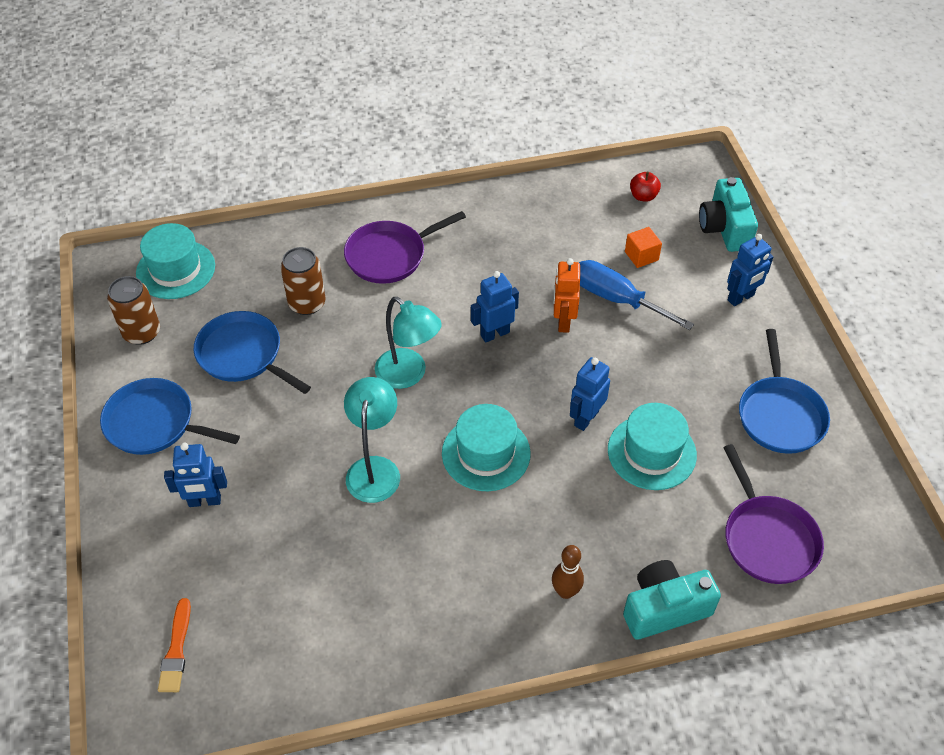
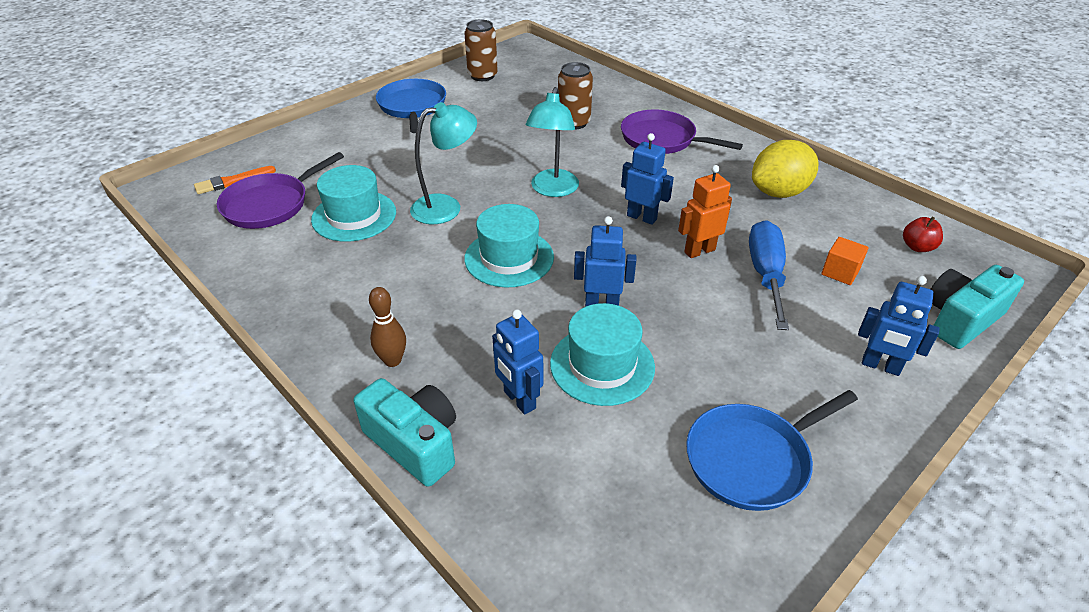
camera: 60 degrees right, 10 degrees down
turquoise hat [136,223,215,299] -> turquoise hat moved to [311,165,396,242]
blue robot [164,443,227,507] -> blue robot moved to [492,309,543,415]
blue pan [194,311,311,394] -> none
purple pan [723,444,824,584] -> purple pan moved to [217,152,344,229]
none -> yellow lemon [752,140,818,198]

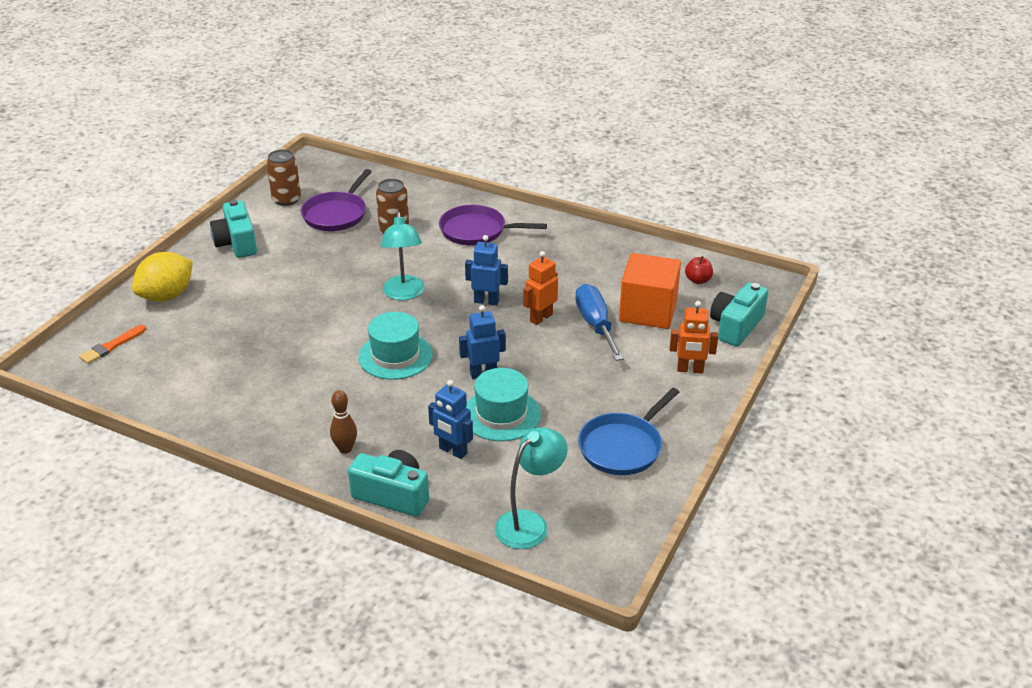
camera: 20 degrees left, 5 degrees down
purple pan [217,152,344,229] -> purple pan moved to [301,169,372,231]
turquoise hat [311,165,396,242] -> none
blue pan [376,79,446,133] -> turquoise camera [210,200,257,258]
turquoise lamp [410,102,477,224] -> turquoise lamp moved to [495,427,568,549]
yellow lemon [752,140,818,198] -> yellow lemon moved to [132,252,193,302]
orange cube [821,237,868,285] -> orange cube [619,253,681,329], size x2.19
blue robot [858,276,940,376] -> orange robot [670,301,718,373]

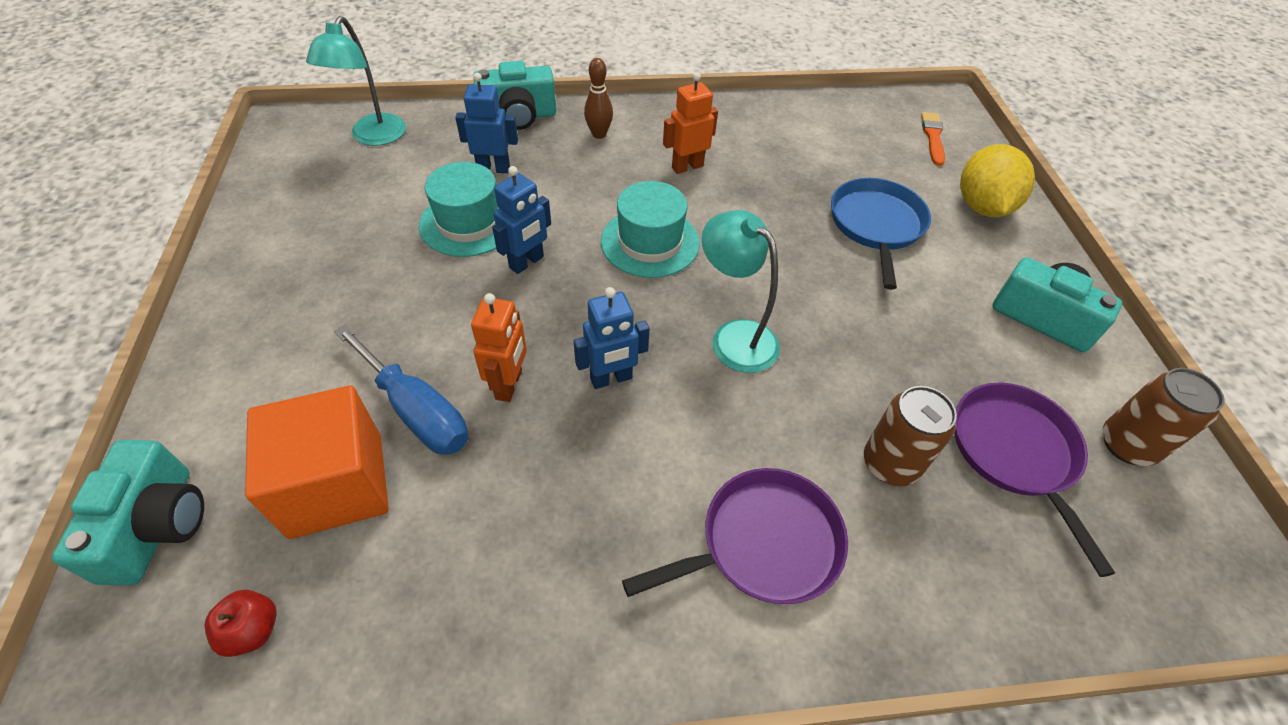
camera: 145 degrees right, 15 degrees up
blue pan [578,388,679,475] -> blue pan moved to [831,178,931,290]
orange robot [670,301,718,373] -> orange robot moved to [663,72,718,174]

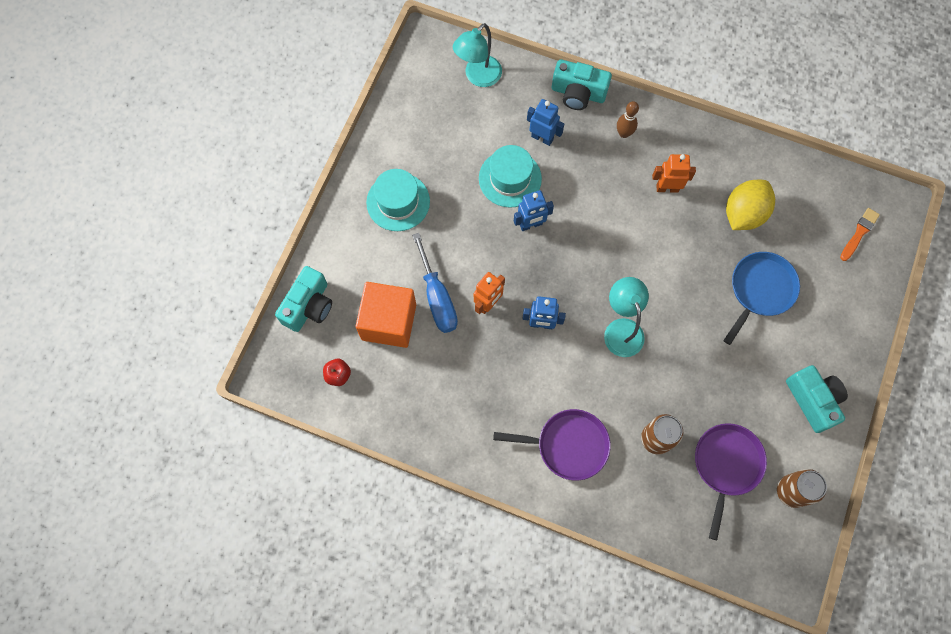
camera: 30 degrees right, 20 degrees up
turquoise hat [601,181,700,278] -> turquoise hat moved to [366,169,430,231]
yellow lemon [960,144,1035,217] -> yellow lemon moved to [726,180,775,230]

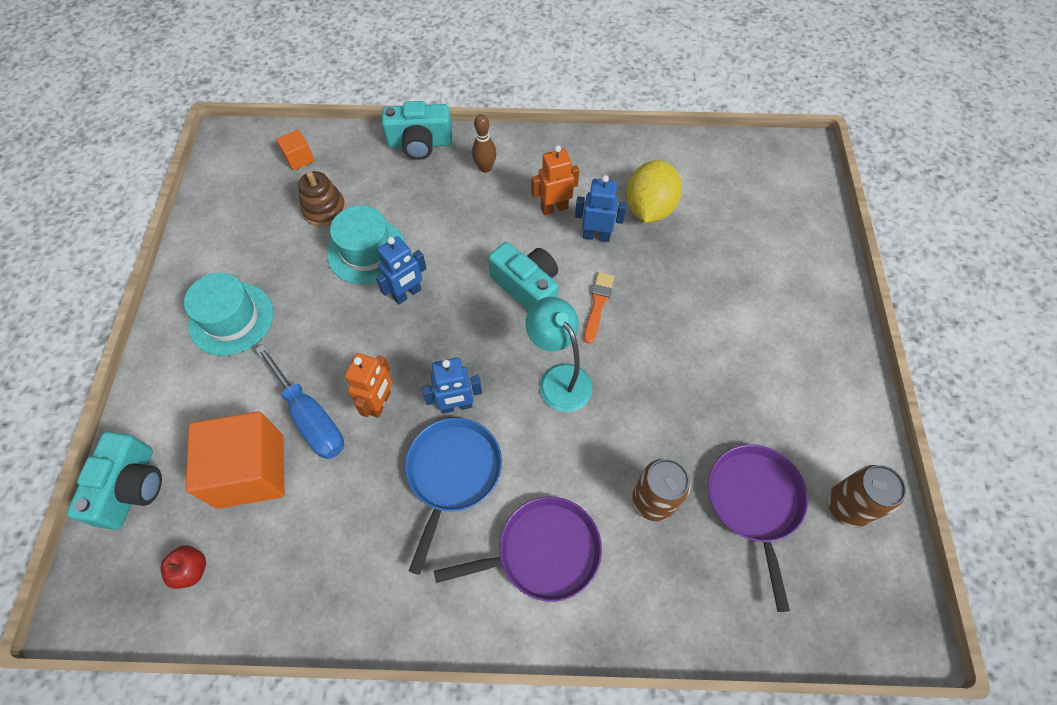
camera: 20 degrees left, 10 degrees down
turquoise lamp [453,23,502,87] -> orange cube [276,129,315,171]
blue robot [527,99,564,146] -> blue robot moved to [575,175,627,242]
blue pan [723,252,800,345] -> blue pan moved to [405,418,502,575]
turquoise camera [786,365,848,433] -> turquoise camera moved to [488,242,559,311]
orange brush [840,208,880,261] -> orange brush moved to [584,272,614,344]
none -> brown stacking toy [298,171,346,227]

